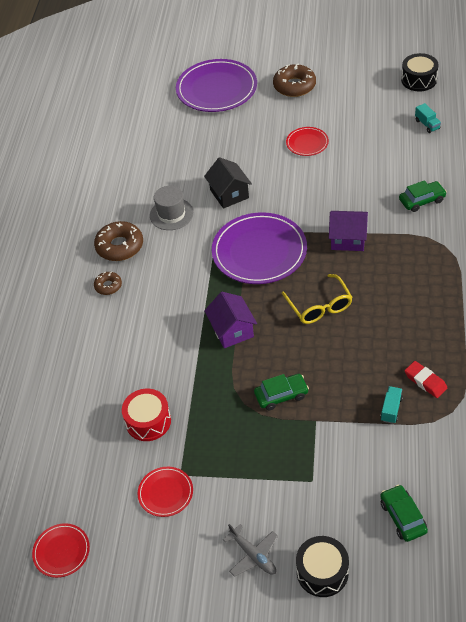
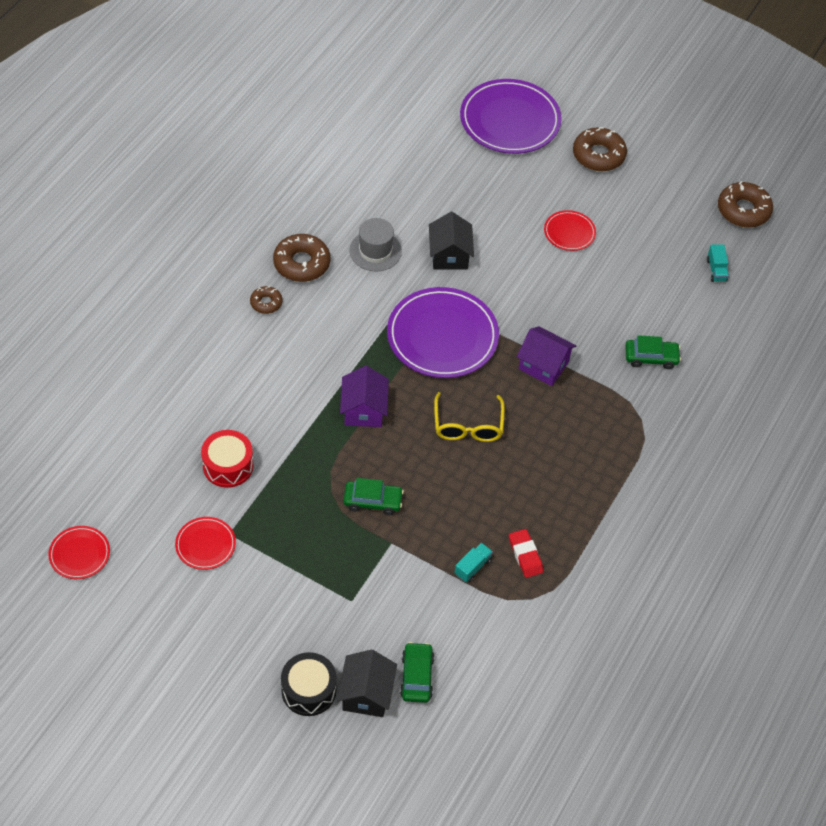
camera: 15 degrees right, 5 degrees up
grey plane [223,524,278,577] -> none
black drum [401,53,439,91] -> brown donut [718,181,773,228]
none -> black house [337,650,397,717]

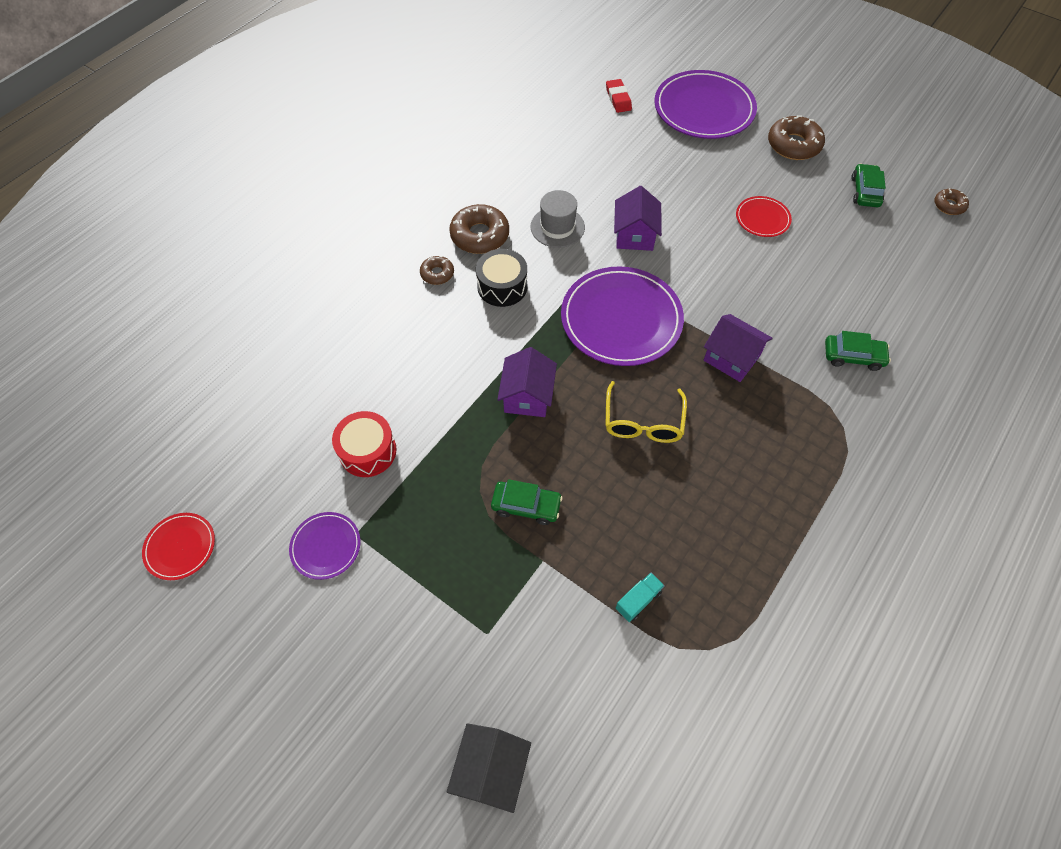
camera: 10 degrees right, 5 degrees up
red plate [175,517,236,570] -> purple plate [289,512,360,580]
black drum [281,652,337,716] -> black drum moved to [476,249,527,307]
green car [400,642,435,703] -> green car moved to [851,163,886,207]
black house [429,212,474,270] -> purple house [614,186,662,251]
red eraser [509,529,543,578] -> red eraser moved to [606,79,632,113]
turquoise truck [707,244,729,282] -> none
brown donut [718,181,773,228] -> brown donut [934,188,969,215], size x0.56

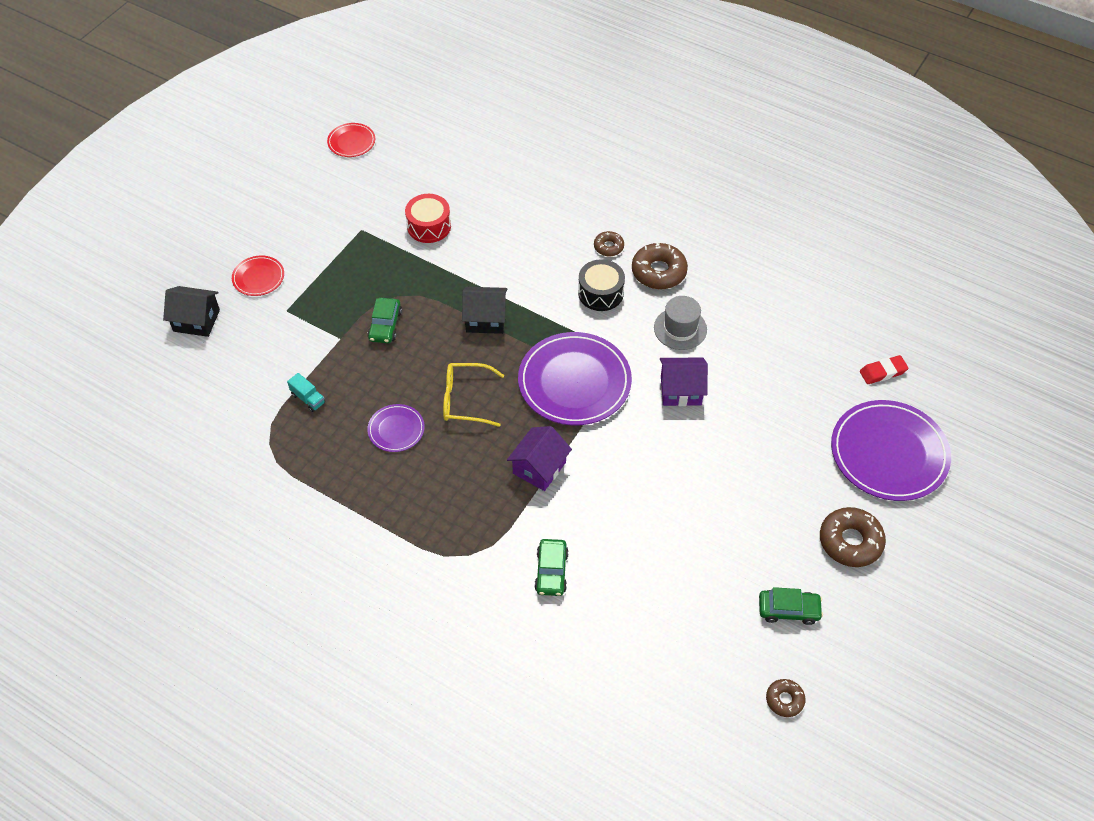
camera: 85 degrees right, 5 degrees down
purple plate [289,512,360,580] -> purple plate moved to [367,404,425,452]
purple house [497,347,557,417] -> black house [462,287,507,334]
red plate [736,196,792,237] -> red plate moved to [232,256,284,296]

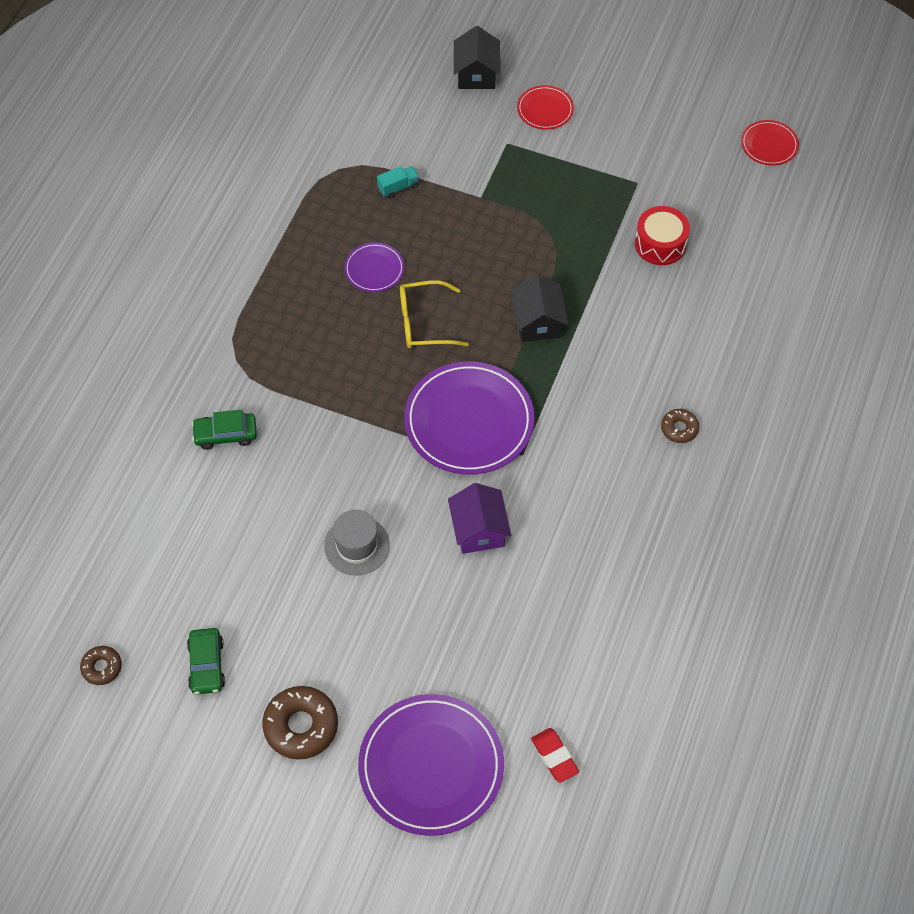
camera: 80 degrees right, 5 degrees up
turquoise truck [287,373,325,412] -> turquoise truck turned 150 degrees counterclockwise [377,166,419,199]
green car [367,298,402,343] -> none
yellow glasses [443,363,504,427] -> yellow glasses turned 90 degrees counterclockwise [400,280,469,348]
purple house [507,426,572,491] -> none
black drum [578,259,625,311] -> none
brown donut [632,242,688,289] -> none
grey hat [654,296,707,350] -> grey hat moved to [324,510,390,576]

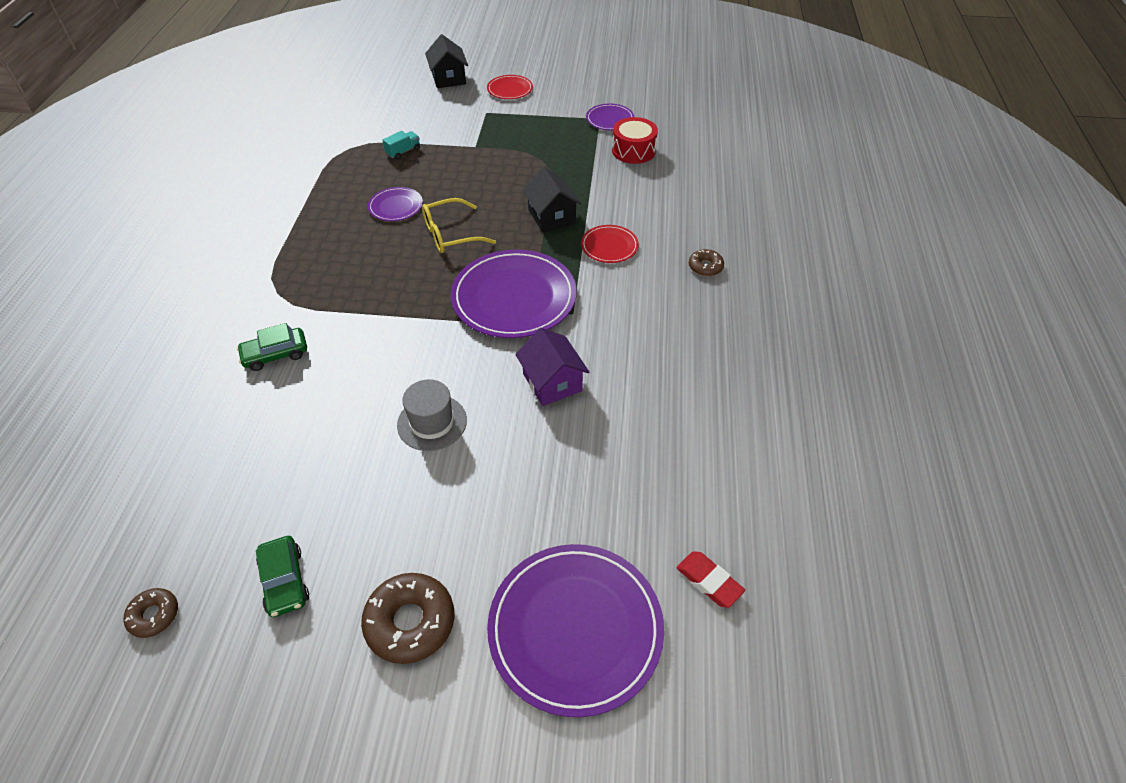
camera: 15 degrees left, 10 degrees down
red plate [741,120,799,165] -> red plate moved to [581,225,639,263]
none -> purple plate [586,103,634,131]

